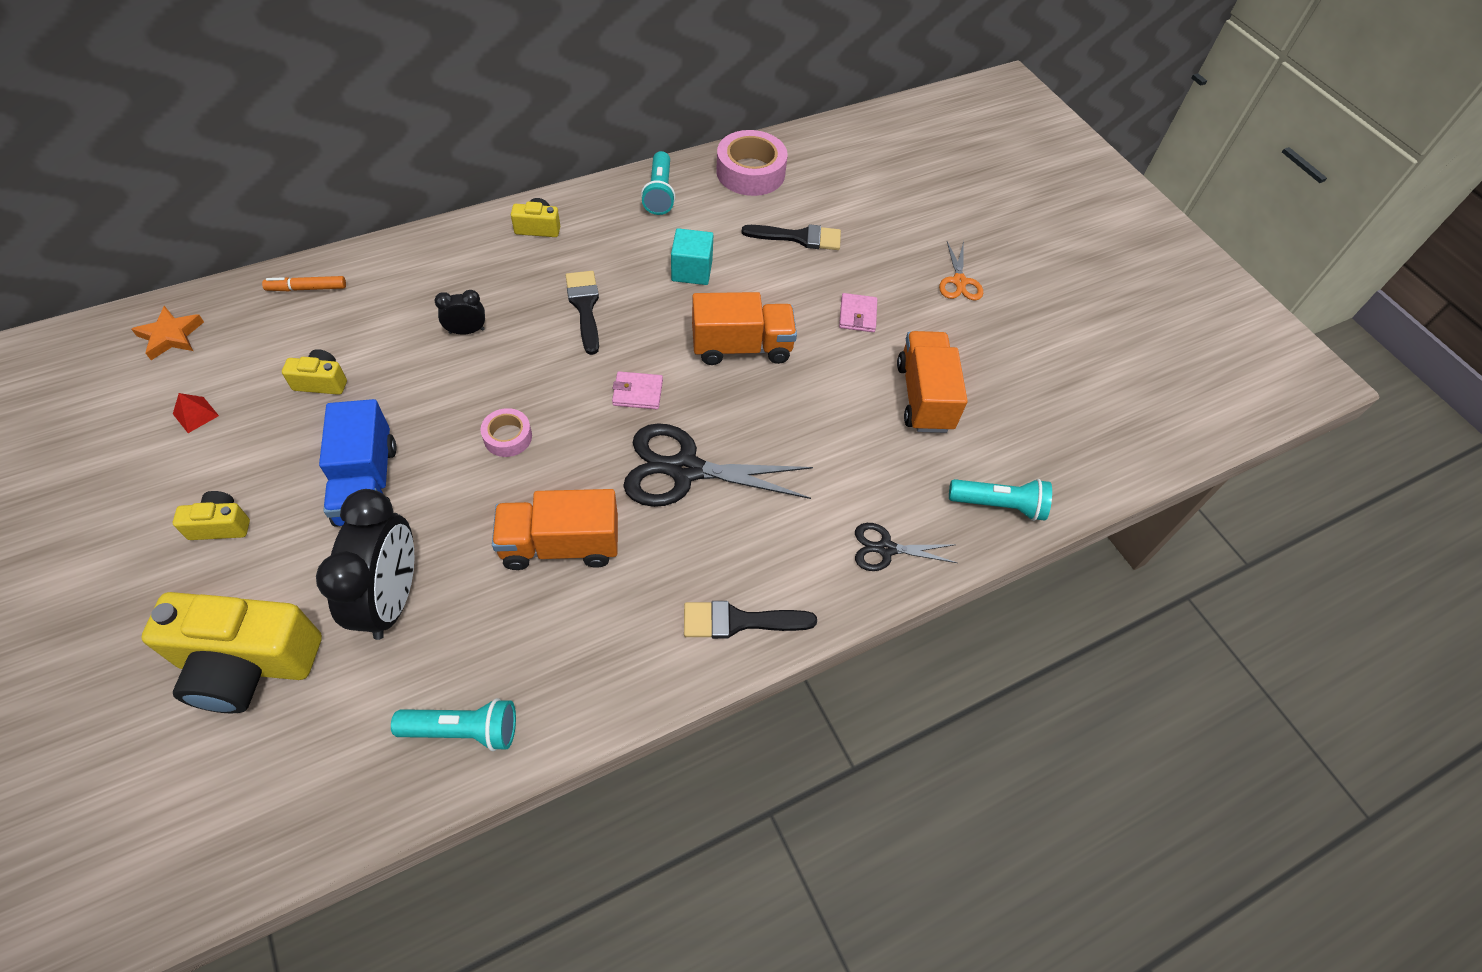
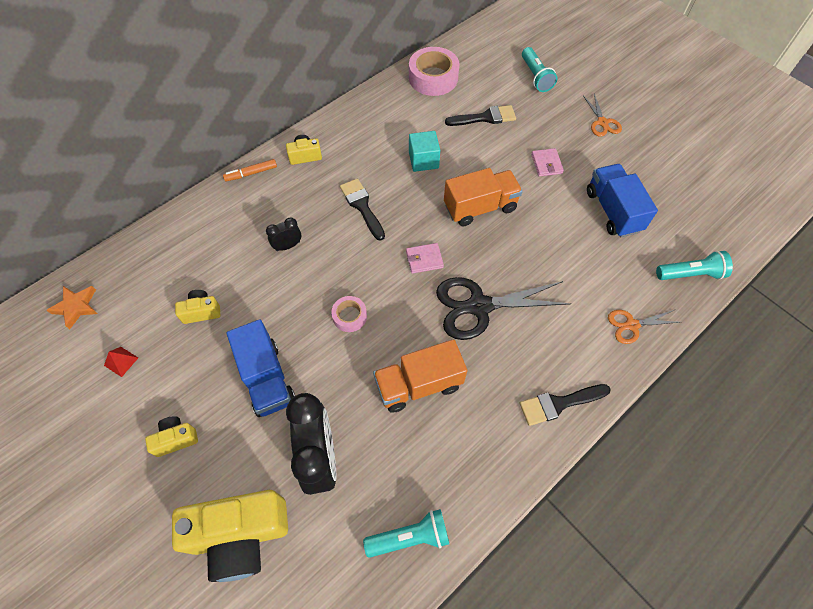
camera: 10 degrees left, 5 degrees up
orange marker [262,276,346,291] -> orange marker moved to [223,159,277,181]
turquoise flashlight [641,151,675,215] -> turquoise flashlight moved to [522,47,558,92]
black scissors [855,523,957,571] -> orange scissors [608,310,679,344]
orange truck [897,331,968,433] -> blue truck [587,164,658,237]

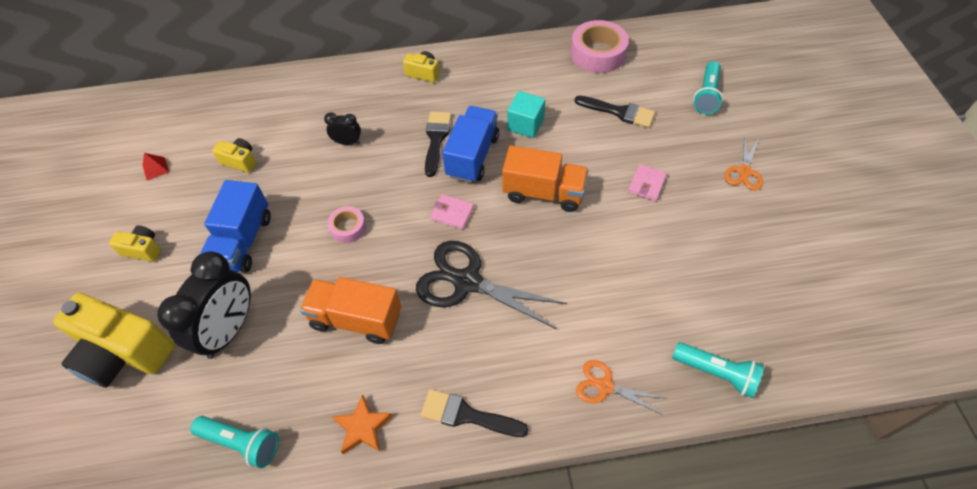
camera: 35 degrees right, 5 degrees down
orange star [46,286,98,329] -> orange star moved to [332,394,393,454]
orange marker [223,159,277,181] -> none
blue truck [587,164,658,237] -> blue truck moved to [442,106,499,183]

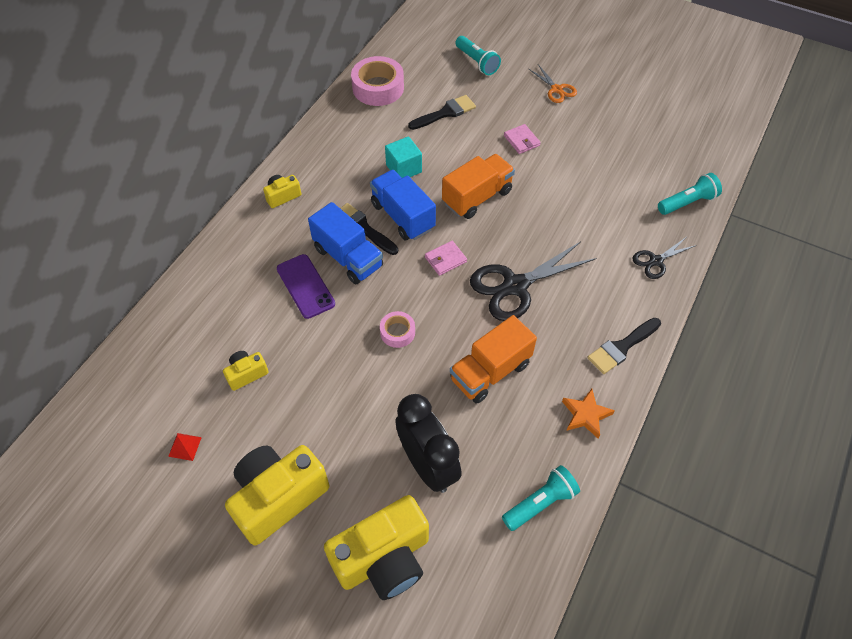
camera: 55 degrees left, 0 degrees up
yellow camera [109,225,161,262] -> yellow camera [225,445,330,545], size x2.13
blue truck [201,180,271,273] -> blue truck moved to [308,202,383,284]
black clock [324,112,361,145] -> purple phone [277,254,335,319]
orange scissors [576,360,664,415] -> black scissors [632,238,697,279]

